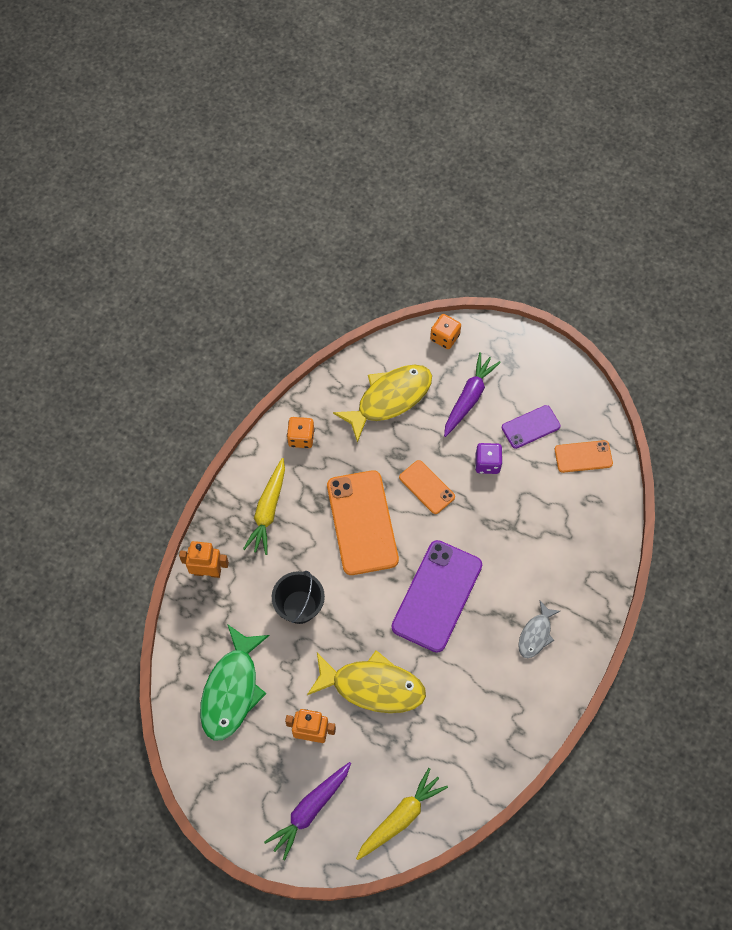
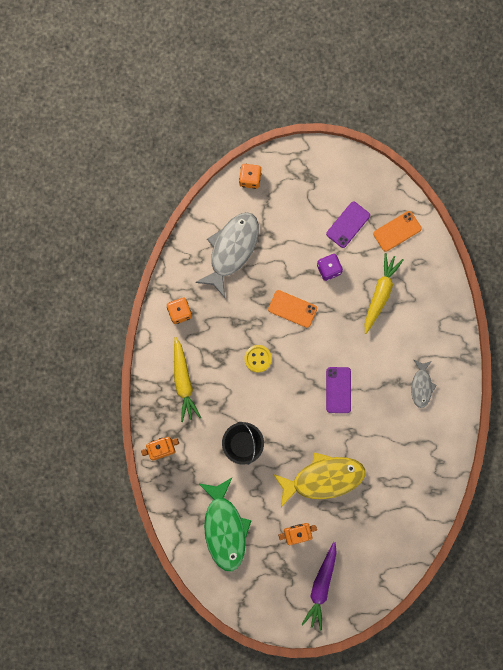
camera: 25 degrees left, 15 degrees up
orange phone [327,470,399,575] -> yellow button [244,345,272,373]
yellow fish [333,365,432,443] -> grey fish [195,212,259,298]
yellow carrot [356,768,448,860] -> yellow carrot moved to [365,253,404,334]
purple phone [392,540,482,653] -> purple phone [326,367,351,413], size x0.54
purple carrot [444,352,501,437] -> none

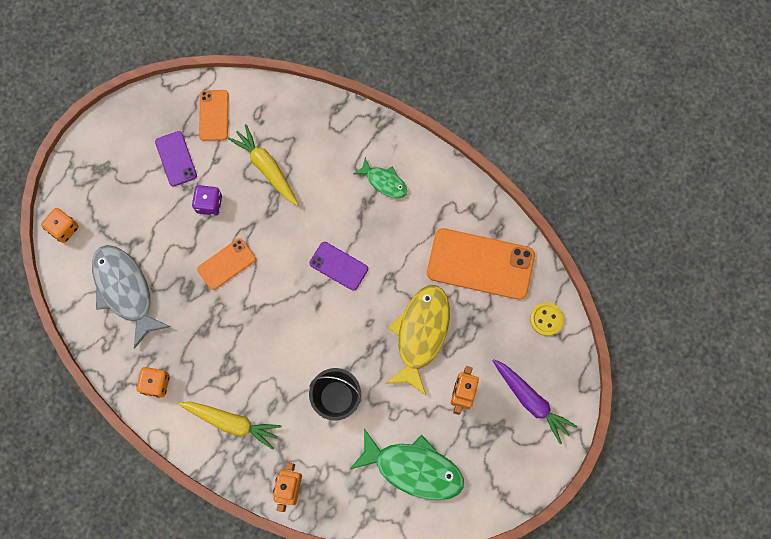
camera: 60 degrees left, 5 degrees down
yellow button [244,345,272,373] -> yellow button moved to [530,302,564,336]
grey fish [411,360,437,408] -> green fish [353,157,407,198]
none -> orange phone [427,228,535,300]

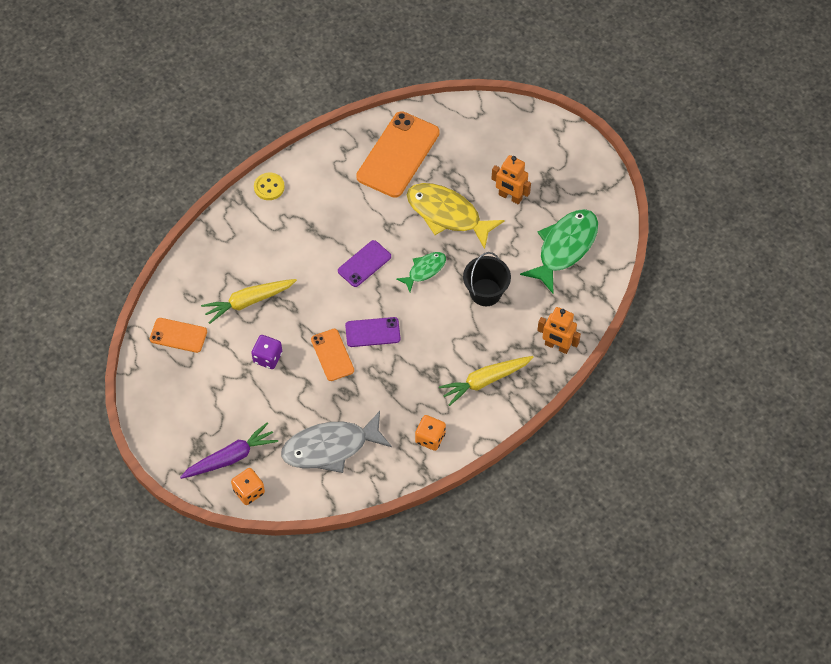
camera: 75 degrees left, 15 degrees down
purple phone [155,131,197,187] -> purple phone moved to [345,317,400,347]
yellow carrot [178,402,282,450] -> yellow carrot turned 150 degrees counterclockwise [439,356,534,406]
green fish [353,157,407,198] -> green fish moved to [396,252,446,292]
purple carrot [492,359,578,444] -> purple carrot moved to [180,422,278,479]
yellow button [530,302,564,336] -> yellow button moved to [254,172,285,200]

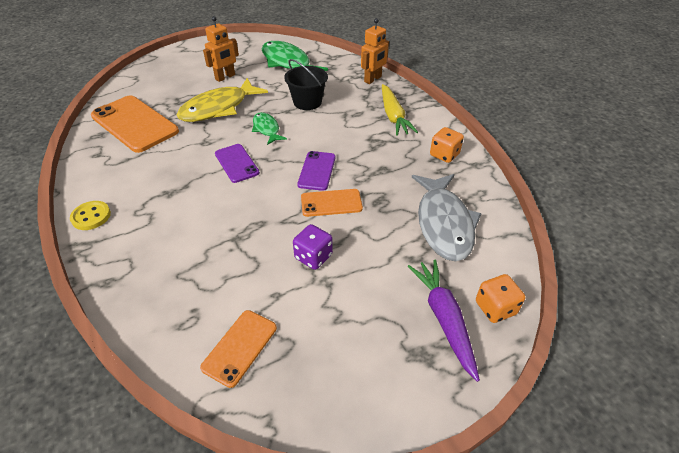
camera: 75 degrees left, 15 degrees down
yellow carrot [201,279,297,324] -> none

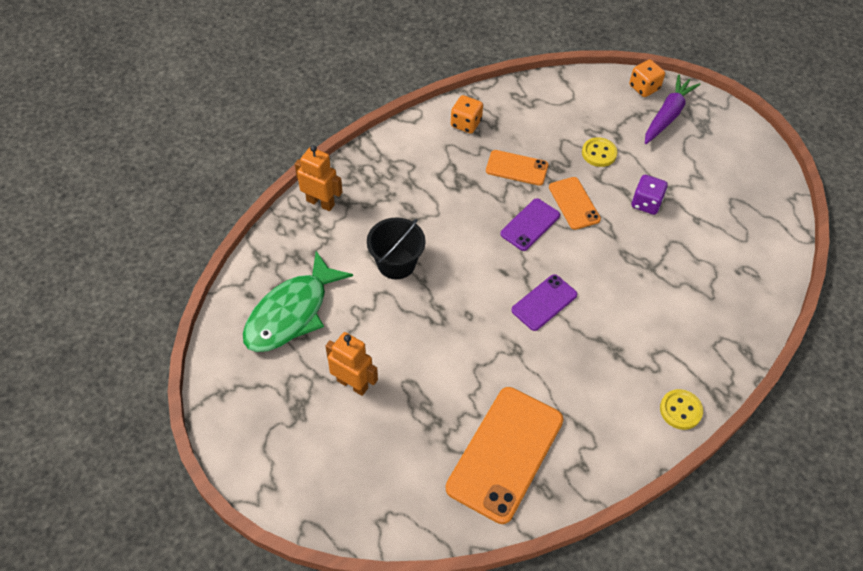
camera: 105 degrees left, 10 degrees up
yellow fish [177,78,268,122] -> none
orange phone [200,310,277,388] -> orange phone moved to [486,150,548,186]
green fish [252,112,287,145] -> none
purple phone [297,151,336,191] -> purple phone turned 45 degrees counterclockwise [500,198,560,251]
yellow carrot [382,84,418,136] -> none
purple carrot [408,259,480,382] -> purple carrot turned 150 degrees clockwise [645,75,701,144]
grey fish [412,174,482,261] -> none
none -> yellow button [582,137,617,167]

